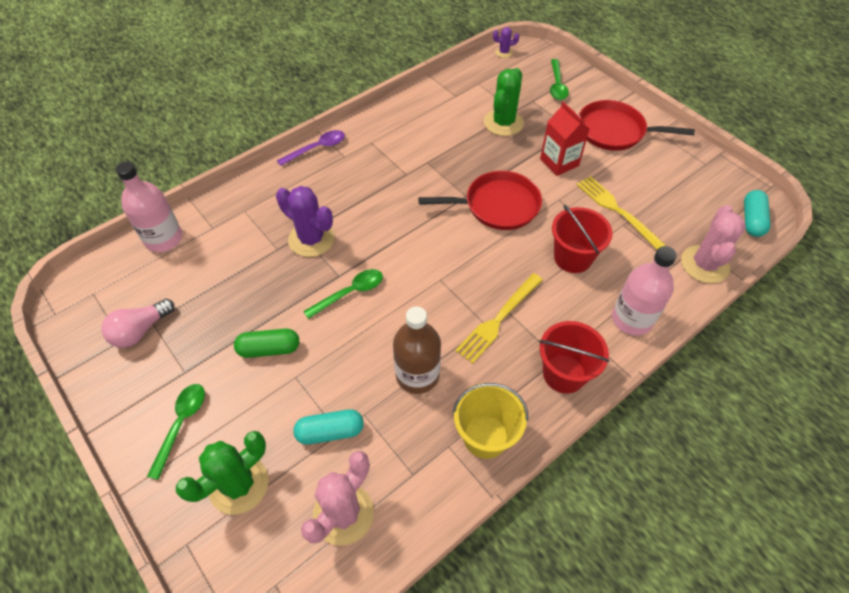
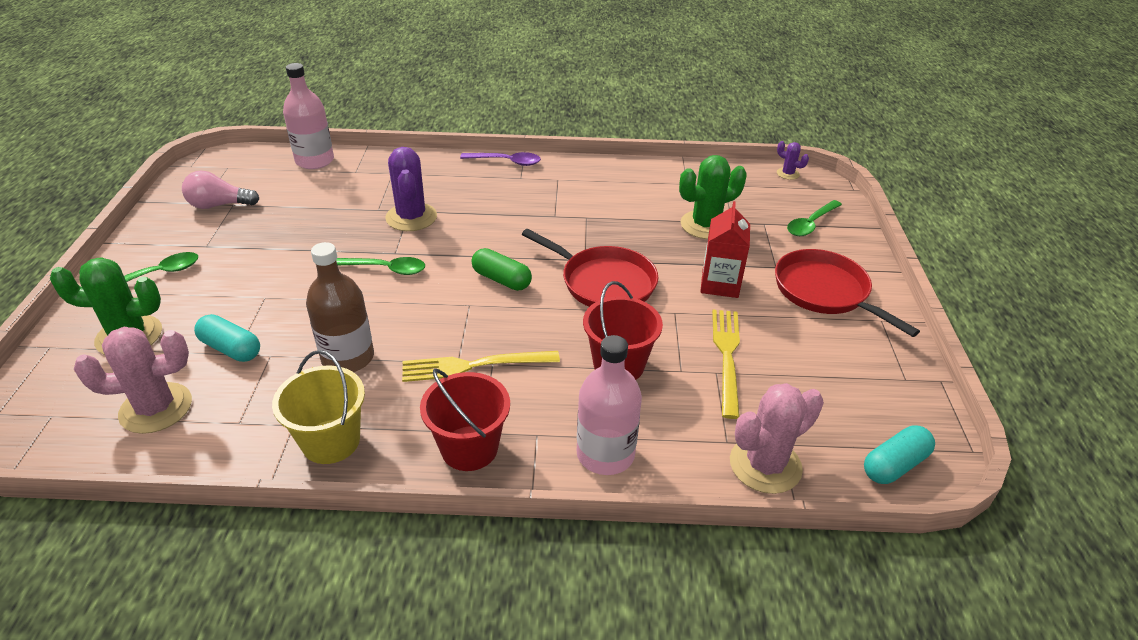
camera: 40 degrees right, 15 degrees down
green capsule [234,329,299,358] -> green capsule moved to [472,248,532,291]

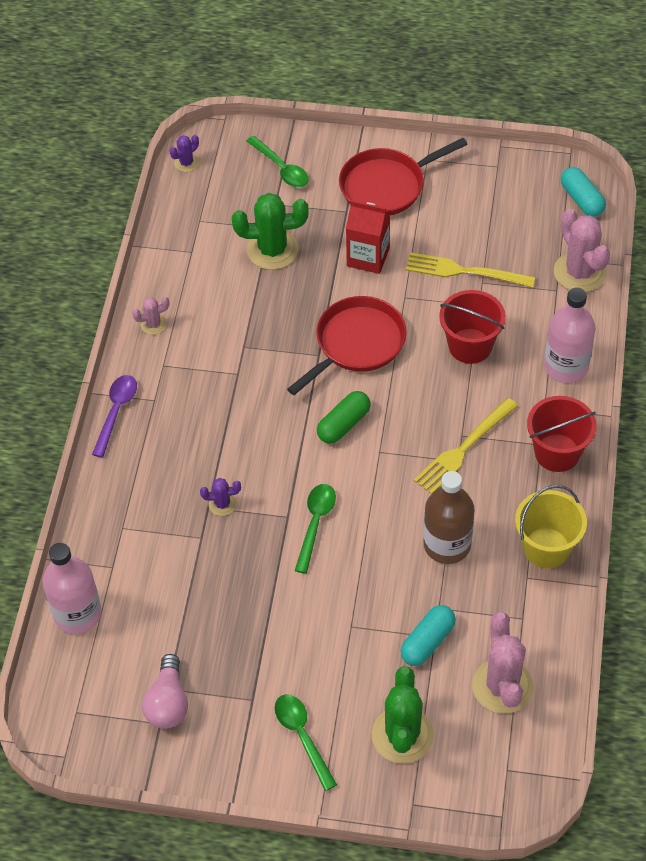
camera: 80 degrees left, 15 degrees up
purple cactus [385,147,437,231] -> purple cactus [200,478,241,516], size x0.49
yellow fork [402,351,560,382] -> yellow fork turned 45 degrees clockwise [414,398,518,494]
green cactus [679,155,747,239] -> green cactus turned 75 degrees counterclockwise [232,193,309,270]
none -> pink cactus [132,297,170,335]

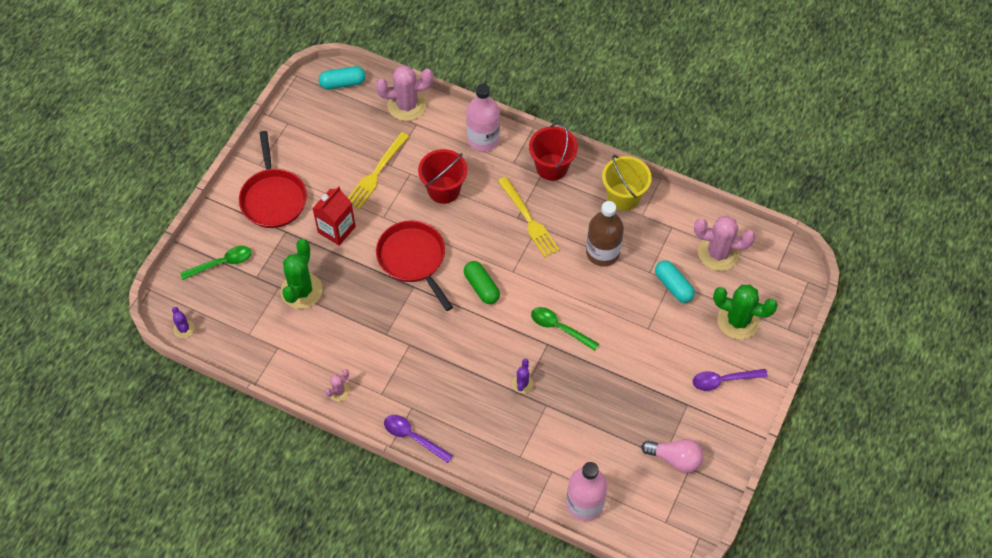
camera: 75 degrees left, 5 degrees up
pink cactus [132,297,170,335] -> pink cactus turned 45 degrees clockwise [325,369,350,401]
green spoon [275,694,337,791] -> purple spoon [693,369,768,391]

